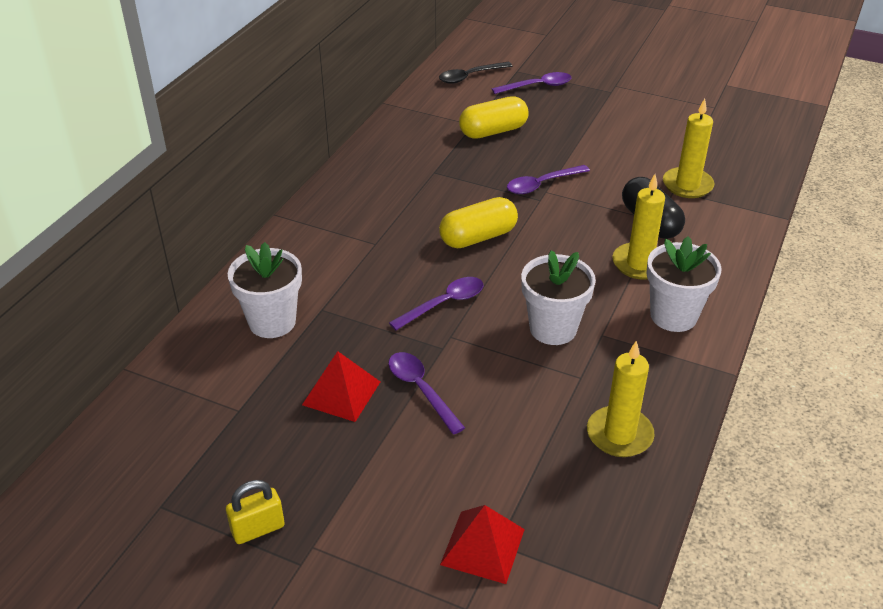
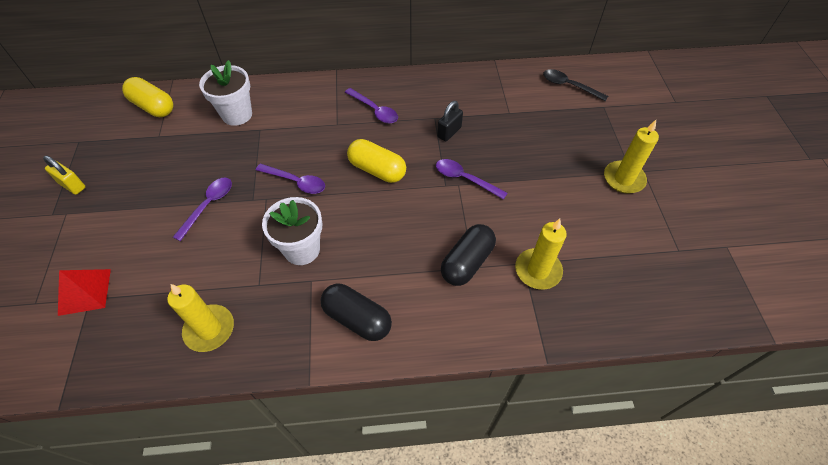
camera: 60 degrees right, 15 degrees up
red pyramid [302,351,380,422] -> none
yellow capsule [459,96,529,139] -> yellow capsule moved to [122,77,173,117]
purple spoon [492,72,571,94] -> purple spoon moved to [345,88,398,124]
yellow candle [612,174,665,280] -> yellow candle moved to [604,120,659,193]
white flower pot [646,236,722,332] -> black capsule [320,284,392,341]
none -> black padlock [437,101,463,142]

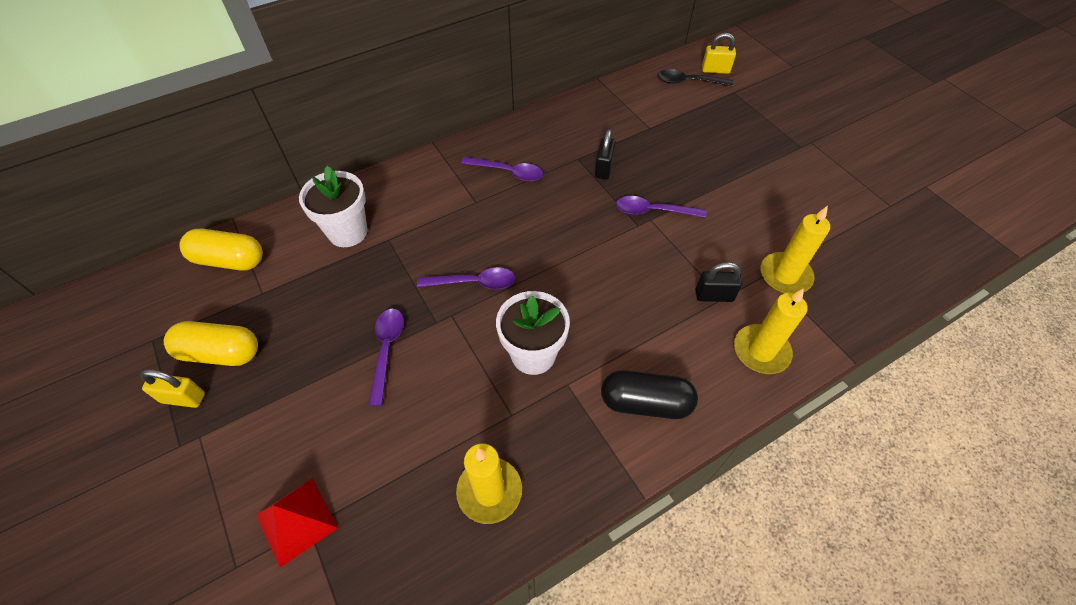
camera: 25 degrees left, 0 degrees up
yellow capsule [347,139,406,183] -> yellow capsule moved to [164,321,258,366]
black capsule [441,224,496,286] -> black padlock [695,262,742,302]
yellow candle [604,120,659,193] -> yellow candle moved to [734,288,807,374]
none -> yellow padlock [702,33,736,74]

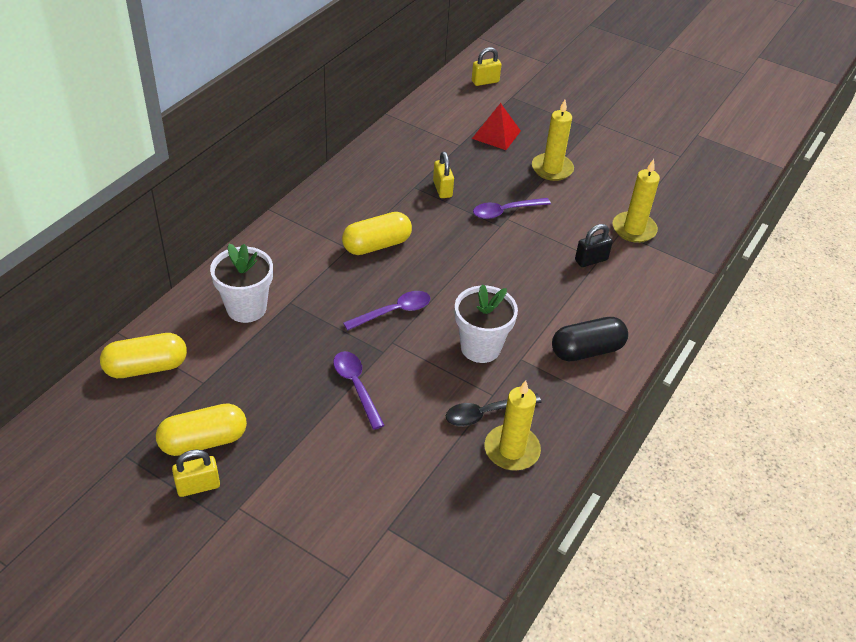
camera: 30 degrees left, 10 degrees down
red pyramid [256,478,338,568] -> red pyramid moved to [472,103,521,150]
purple spoon [461,157,543,182] -> none
black padlock [595,129,616,179] -> yellow padlock [433,151,454,198]
black spoon [658,69,733,86] -> black spoon moved to [446,393,542,426]
yellow candle [734,288,807,374] -> yellow candle moved to [532,100,574,181]
none -> yellow capsule [342,212,412,255]

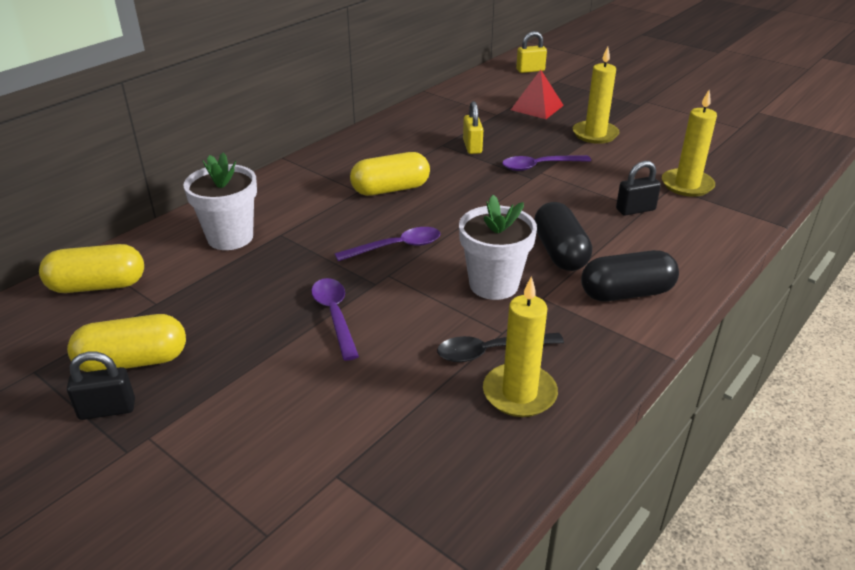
camera: 10 degrees right, 10 degrees down
yellow padlock [172,449,220,497] -> black padlock [67,352,135,420]
none -> black capsule [534,202,592,271]

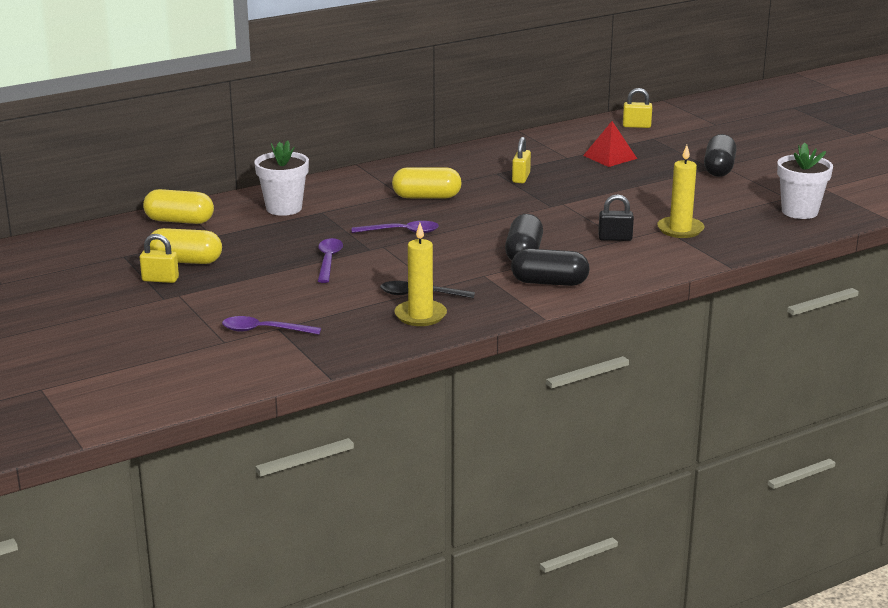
camera: 20 degrees right, 10 degrees down
black padlock [67,352,135,420] -> yellow padlock [140,234,179,283]
white flower pot [459,195,537,300] -> white flower pot moved to [777,142,833,219]
purple spoon [502,155,591,171] -> purple spoon moved to [222,316,321,335]
yellow candle [573,46,620,144] -> none
none -> black capsule [704,134,736,177]

